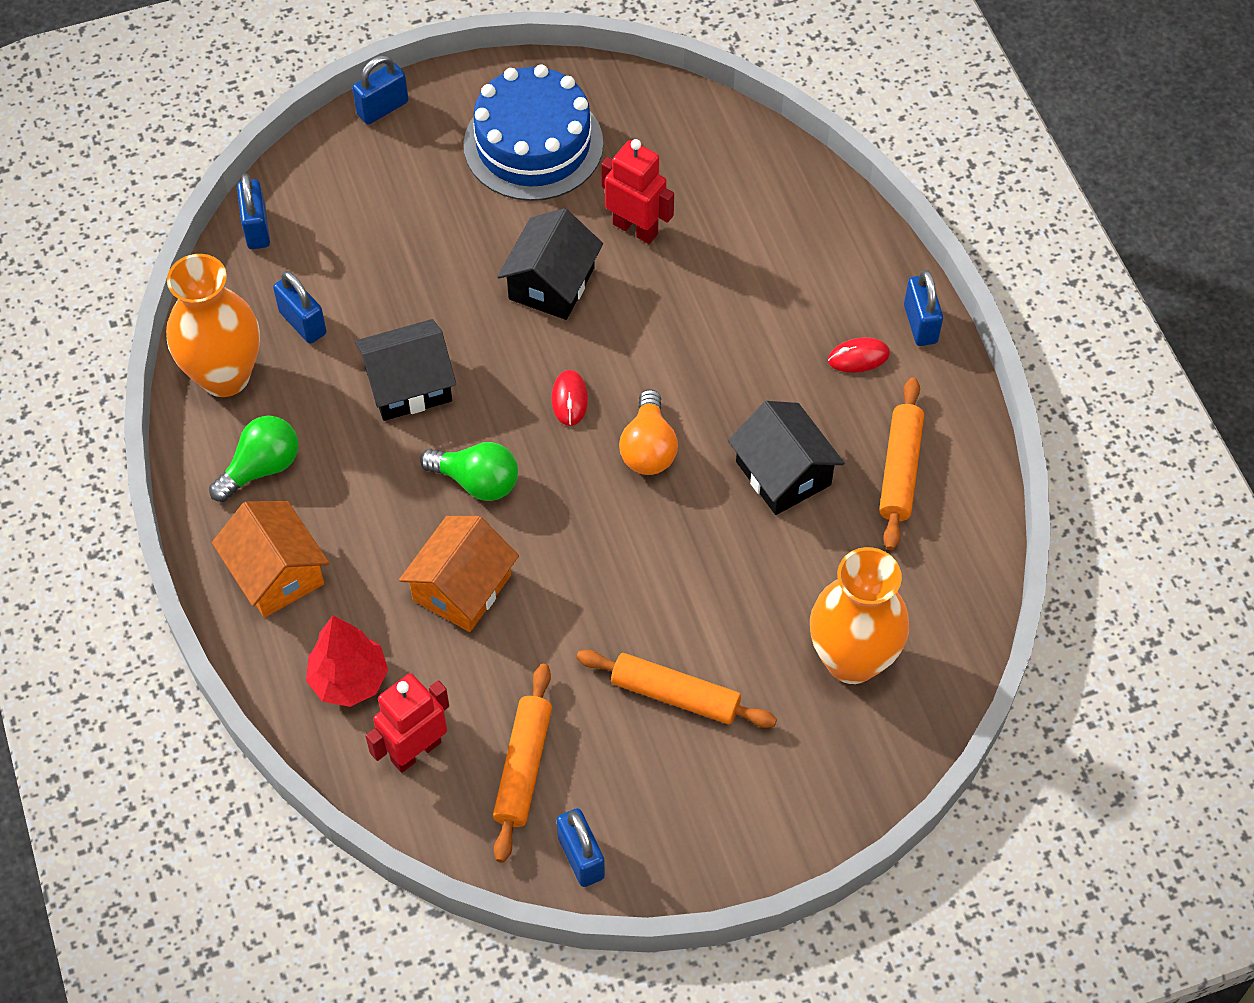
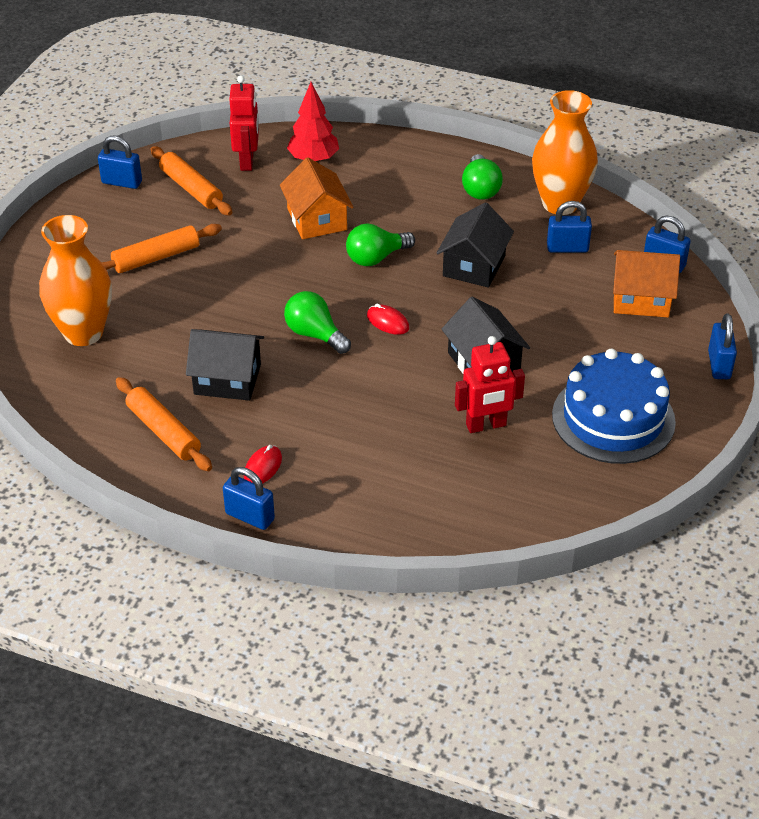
camera: 130 degrees right, 15 degrees down
orange house [212,501,329,617] -> orange house moved to [613,250,680,317]
orange light bulb [619,389,678,475] -> green light bulb [284,291,351,354]

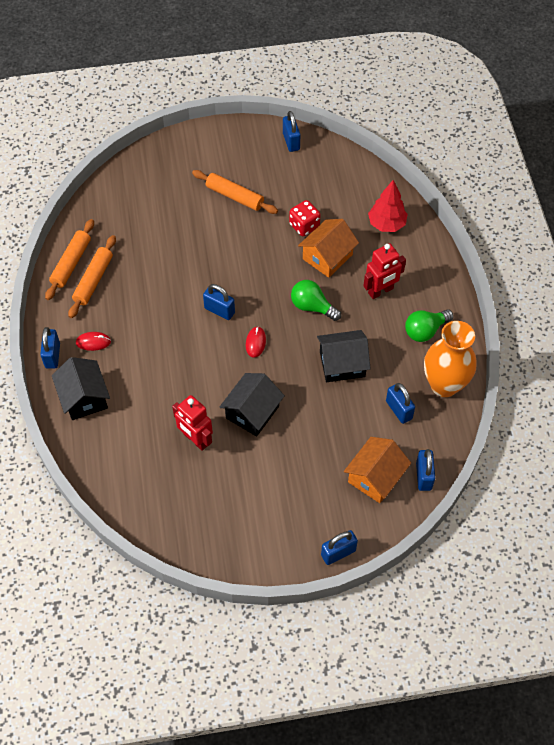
camera: 60 degrees right, 15 degrees up
orange vase [39,215,112,346] -> none
orange rolling pin [151,146,232,216] -> orange rolling pin moved to [45,219,94,300]
black house [186,329,264,401] -> black house moved to [52,357,110,420]
red robot [229,75,259,171] -> red robot moved to [363,243,406,299]
green light bulb [284,291,351,354] -> blue padlock [203,284,235,320]
blue cake [552,349,676,464] -> none
orange house [613,250,680,317] -> orange house turned 60 degrees clockwise [344,437,411,503]
none -> red dice [289,200,321,236]

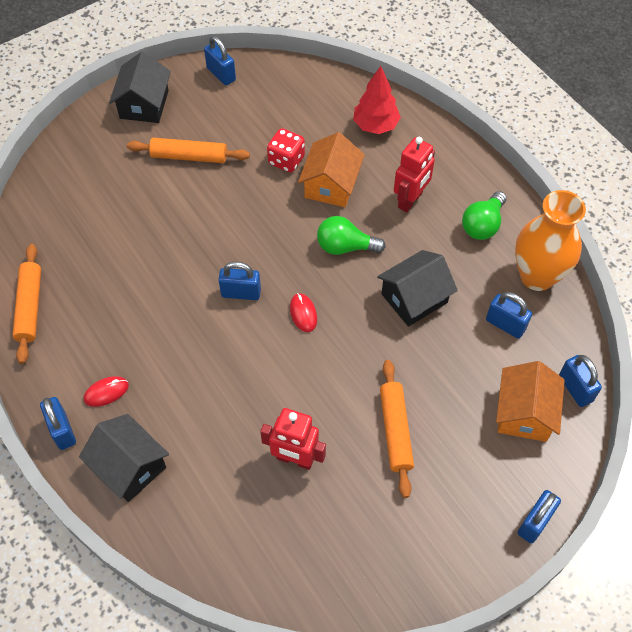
camera: 25 degrees left, 0 degrees up
orange rolling pin [68,235,116,318] -> orange rolling pin moved to [380,360,414,498]
black house [220,373,285,436] -> black house moved to [109,52,171,123]

